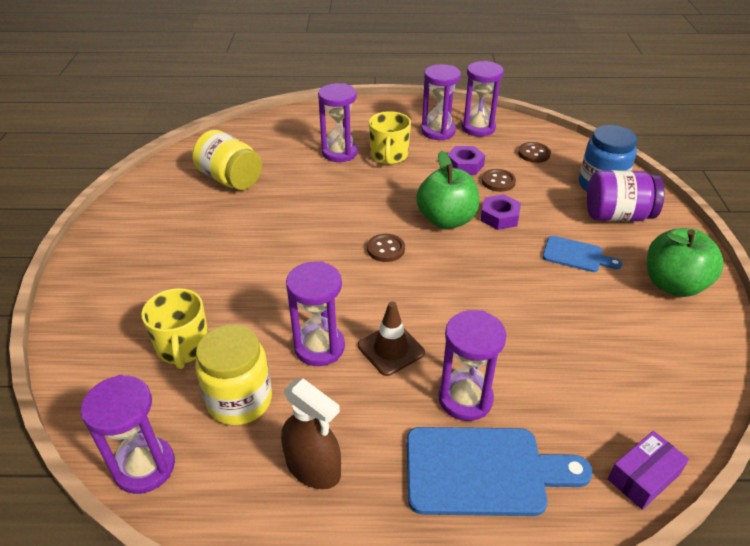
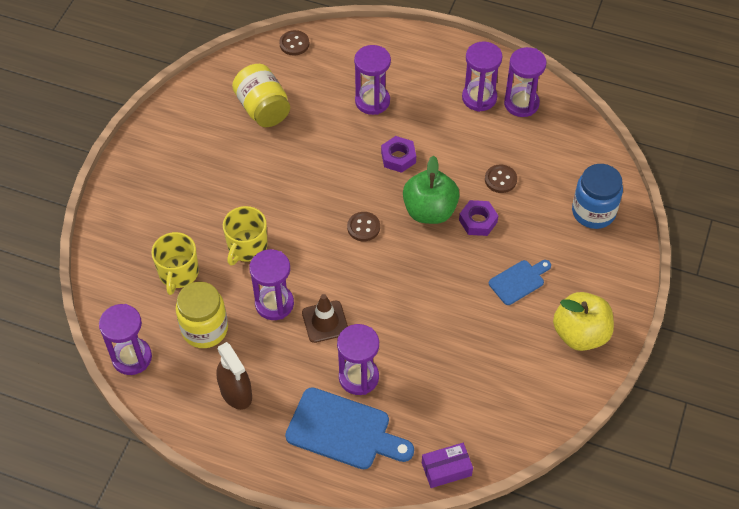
camera: 20 degrees right, 15 degrees up
yellow mug [369,111,411,164] -> yellow mug moved to [223,206,268,266]
purple nut [447,146,485,175] -> purple nut moved to [381,136,416,173]
brown button [518,142,551,163] -> brown button moved to [279,30,309,56]
blue cutting board [542,236,622,272] -> blue cutting board turned 75 degrees counterclockwise [489,260,551,305]
purple jar [587,170,665,221] -> none
green apple [647,228,724,297] -> yellow apple [553,292,614,351]

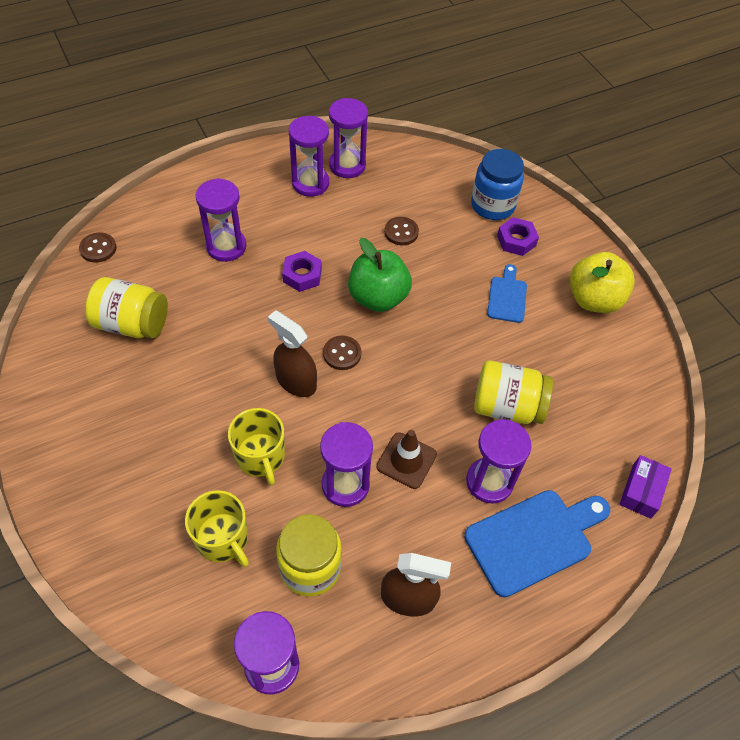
camera: 50 degrees left, 0 degrees up
purple nut [459,200,498,236] -> purple nut moved to [497,217,539,256]
none -> brown spray bottle [268,310,317,397]
none -> yellow jar [474,360,553,424]

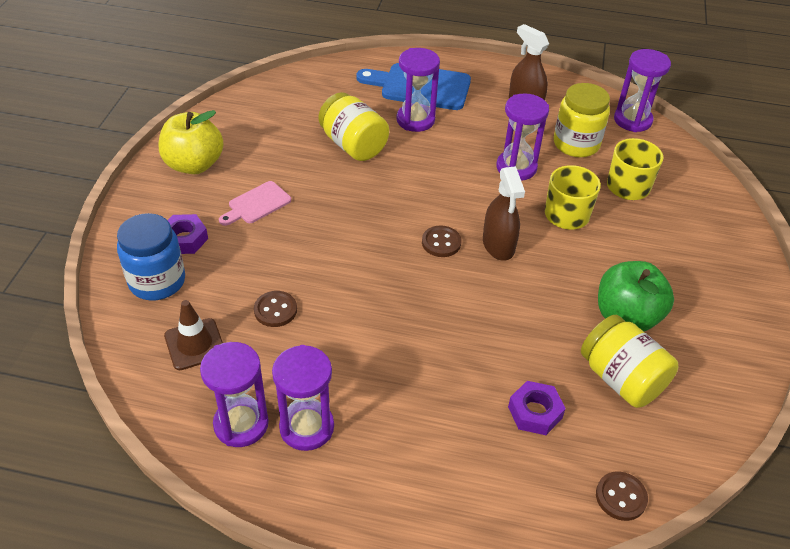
camera: 140 degrees left, 10 degrees down
purple hourglass [196,178,246,262] -> none
purple nut [282,251,322,292] -> purple nut moved to [508,381,566,435]
green apple [348,238,412,312] -> green apple moved to [598,261,674,331]
brown traffic cone [376,430,437,489] -> brown traffic cone moved to [164,300,223,370]
blue cutting board [487,264,527,323] -> pink cutting board [219,181,291,226]
purple box [620,455,672,519] -> none

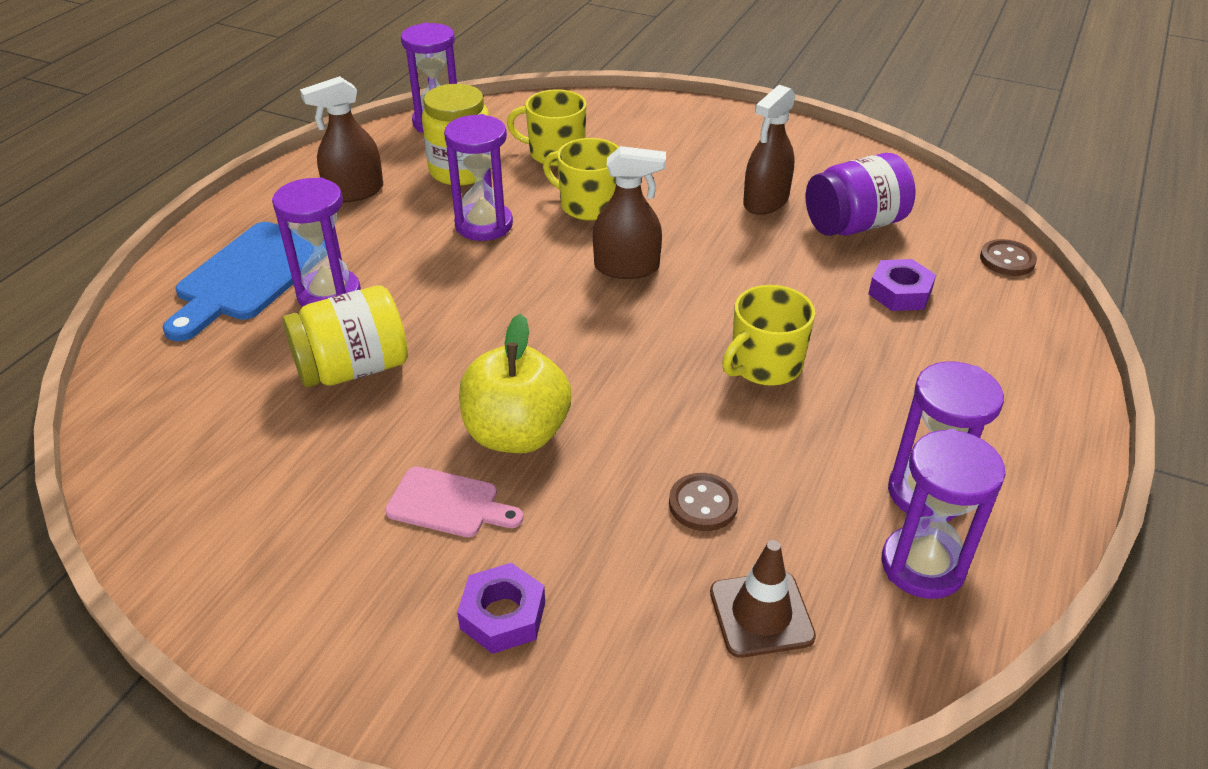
camera: 75 degrees left, 5 degrees down
blue jar [117,213,185,300] -> none
yellow apple [158,110,224,174] -> yellow apple moved to [459,314,572,453]
pink cutting board [219,181,291,226] -> pink cutting board turned 45 degrees counterclockwise [385,466,524,537]
brown button [422,225,461,257] -> none
yellow jar [581,315,678,408] -> purple jar [806,153,916,236]
green apple [598,261,674,331] -> brown spray bottle [743,85,796,215]
none -> yellow mug [722,285,815,386]

